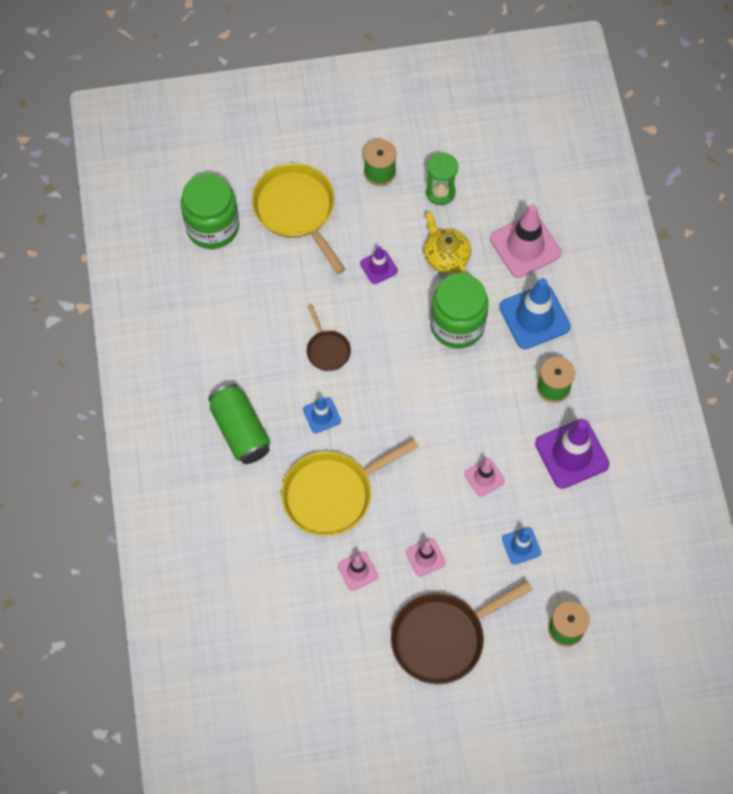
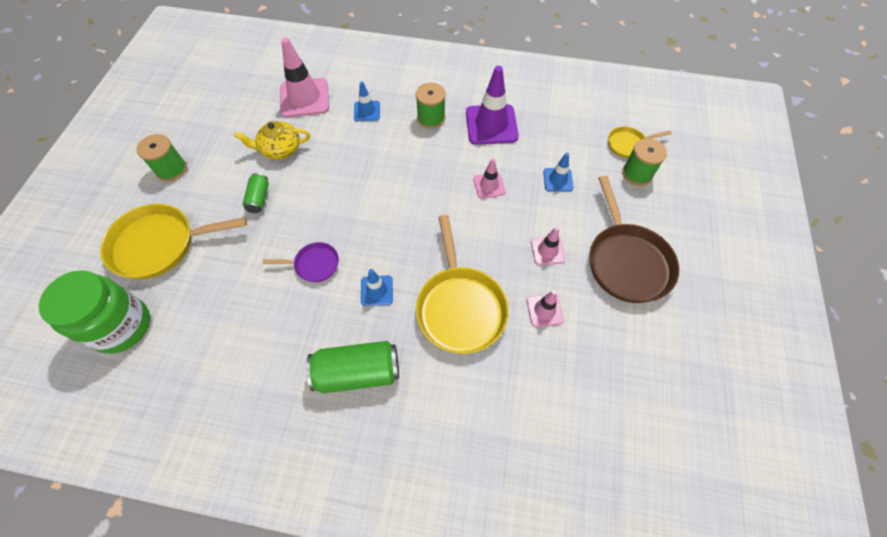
camera: 70 degrees left, 5 degrees down
brown pan [307,305,351,371] -> purple pan [263,242,339,282]
purple traffic cone [360,246,398,284] -> green can [243,173,269,213]
green hourglass [426,152,458,205] -> none
green jar [430,273,489,349] -> none
blue traffic cone [499,278,571,349] -> blue traffic cone [354,81,380,121], size x0.53
none -> yellow pan [608,126,672,158]

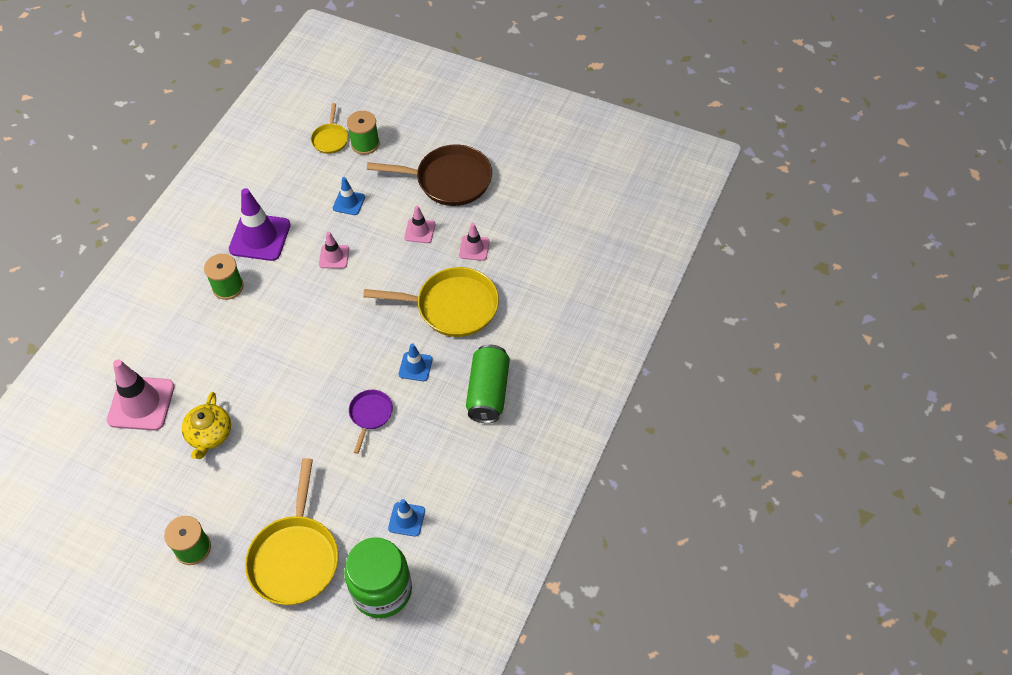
camera: 75 degrees left, 5 degrees down
green can [243,173,269,213] -> none
blue traffic cone [354,81,380,121] -> blue traffic cone moved to [388,499,425,537]

